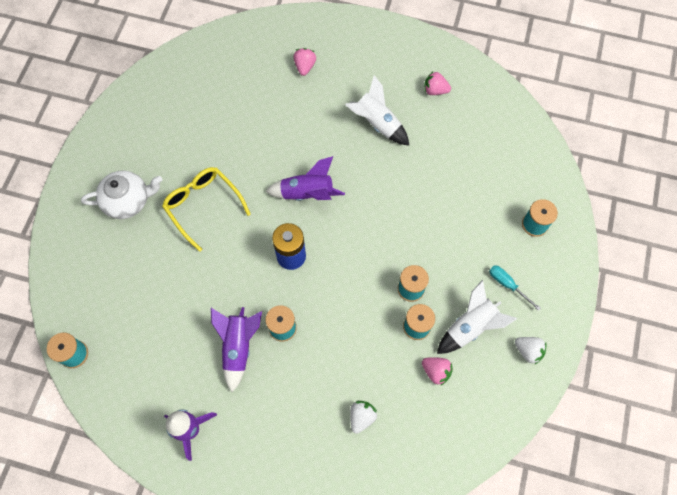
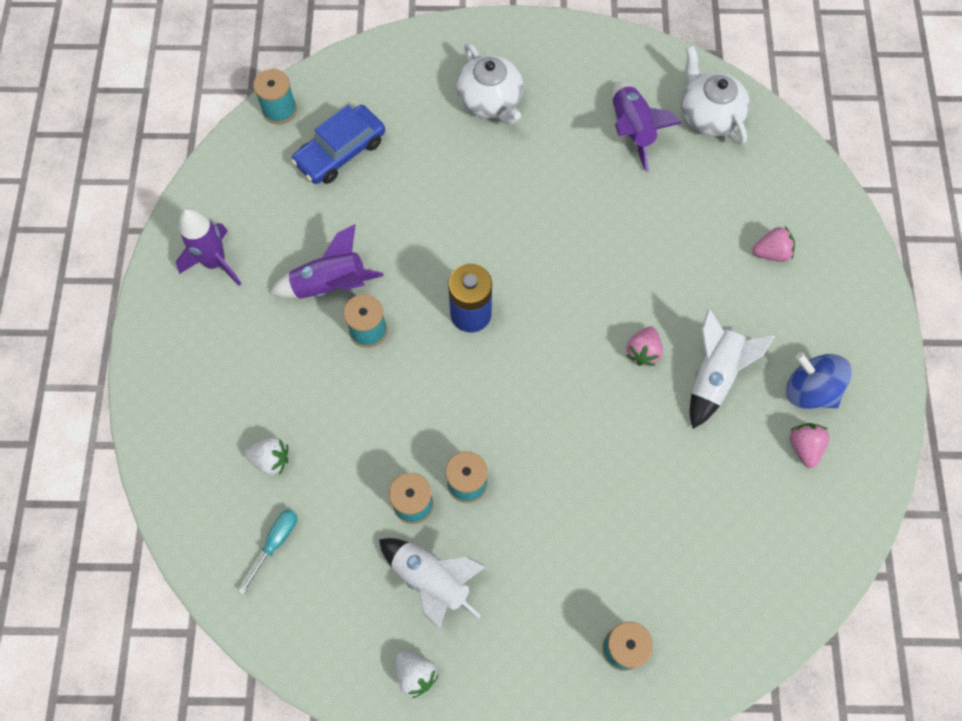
camera: 75 degrees right, 0 degrees up
yellow glasses [162,167,251,252] -> none
purple rocket [265,156,345,201] -> purple rocket moved to [613,81,682,172]
pink strawberry [422,357,453,386] -> pink strawberry moved to [626,326,663,366]
turquoise screwdriver [489,265,541,311] -> turquoise screwdriver moved to [239,509,297,595]
white strawberry [515,337,547,365] -> white strawberry turned 60 degrees counterclockwise [395,650,438,698]
none -> blue car [291,105,385,184]
none -> white teapot [681,45,750,145]
none -> blue spinning top [786,352,851,409]

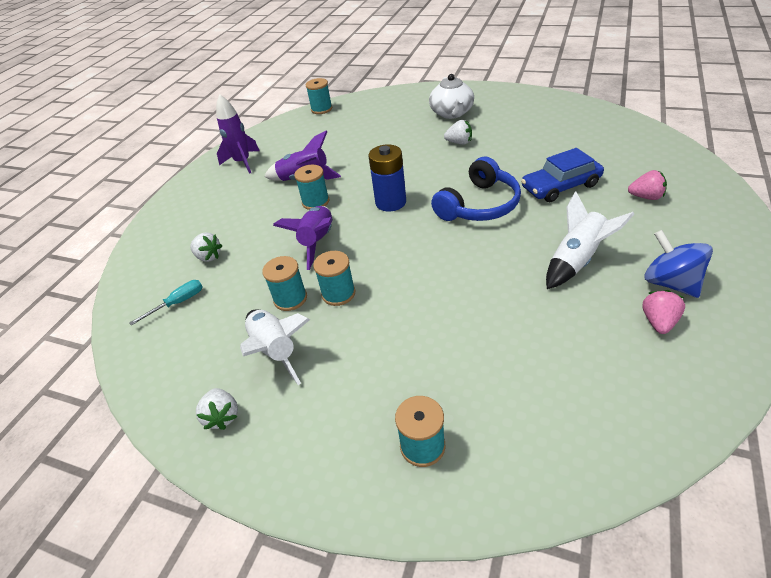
camera: 25 degrees right, 25 degrees down
blue car [291,105,385,184] -> blue car moved to [521,148,604,202]
purple rocket [613,81,682,172] -> purple rocket moved to [273,206,333,270]
pink strawberry [626,326,663,366] -> none
white teapot [681,45,750,145] -> none
none -> blue headphones [431,156,521,221]
none -> white strawberry [444,120,472,145]

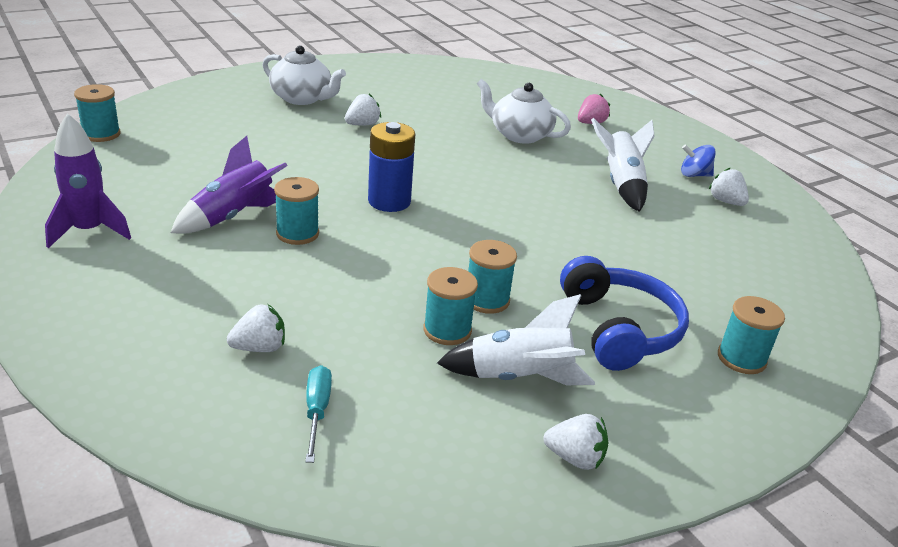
camera: 60 degrees left, 10 degrees down
purple rocket [273,206,333,270] -> none
blue headphones [431,156,521,221] -> blue headphones moved to [560,256,689,371]
blue car [521,148,604,202] -> white teapot [477,79,571,144]
pink strawberry [642,290,685,334] -> white strawberry [709,168,749,206]
blue spinning top [644,230,713,298] -> blue spinning top [681,144,716,177], size x0.65

